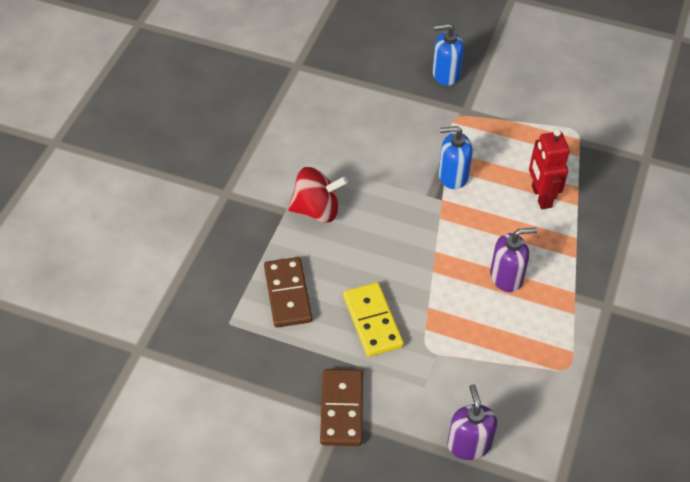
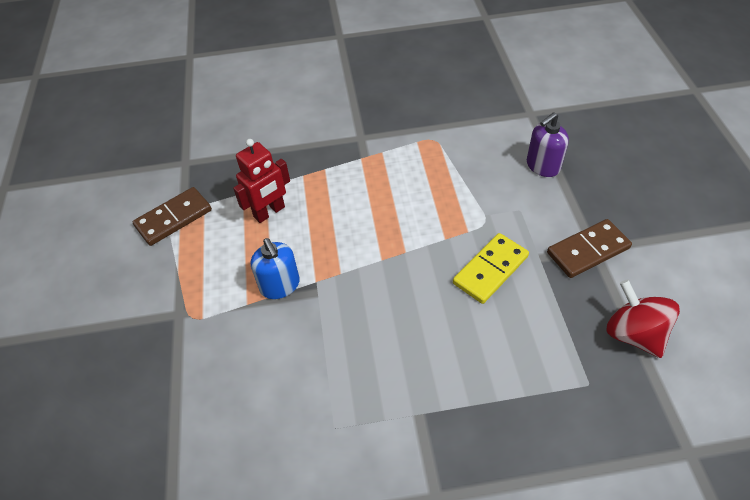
camera: 115 degrees left, 0 degrees up
brown domino [264,257,312,328] -> brown domino moved to [133,187,212,246]
red spinning top [288,167,348,223] -> red spinning top moved to [607,280,680,358]
blue soap dispenser [432,23,464,86] -> none
purple soap dispenser [490,228,537,292] -> none

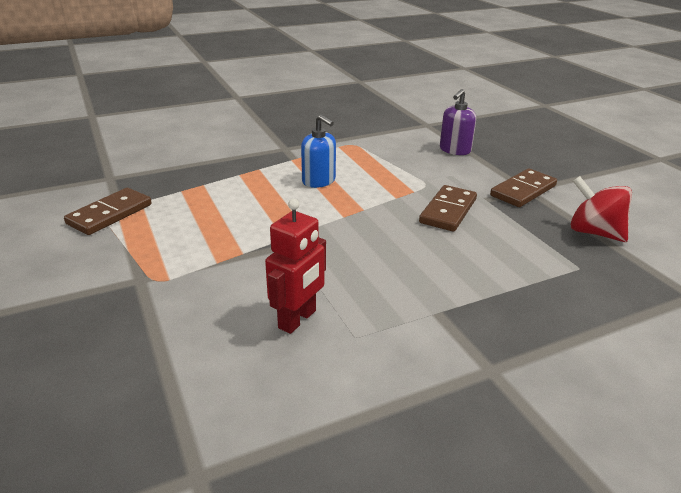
camera: 20 degrees left, 20 degrees down
red robot [233,139,290,223] -> red robot moved to [265,199,326,334]
blue soap dispenser [251,238,300,299] -> blue soap dispenser moved to [301,114,336,188]
yellow domino [453,233,529,304] -> brown domino [419,185,477,232]

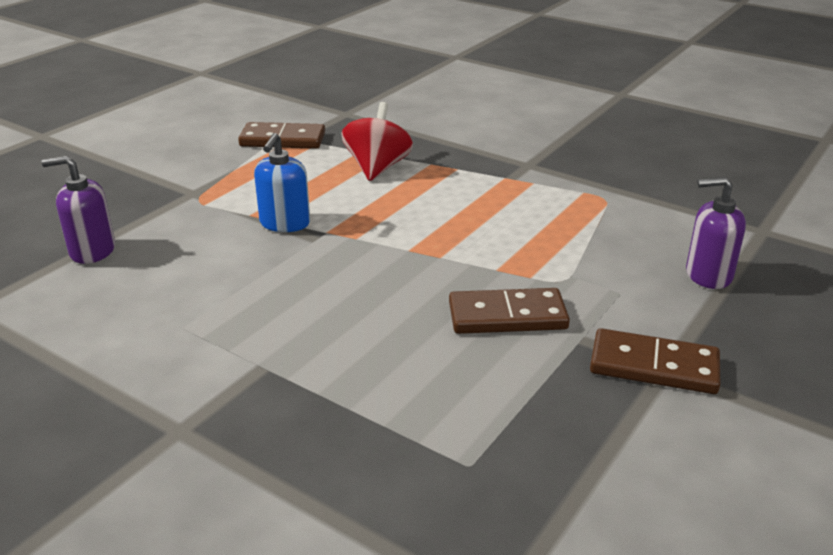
camera: 60 degrees right, 0 degrees up
red robot [265,199,326,334] -> none
blue soap dispenser [301,114,336,188] -> blue soap dispenser moved to [254,133,310,232]
red spinning top [571,176,632,242] -> red spinning top moved to [341,102,413,181]
none -> purple soap dispenser [41,156,115,264]

